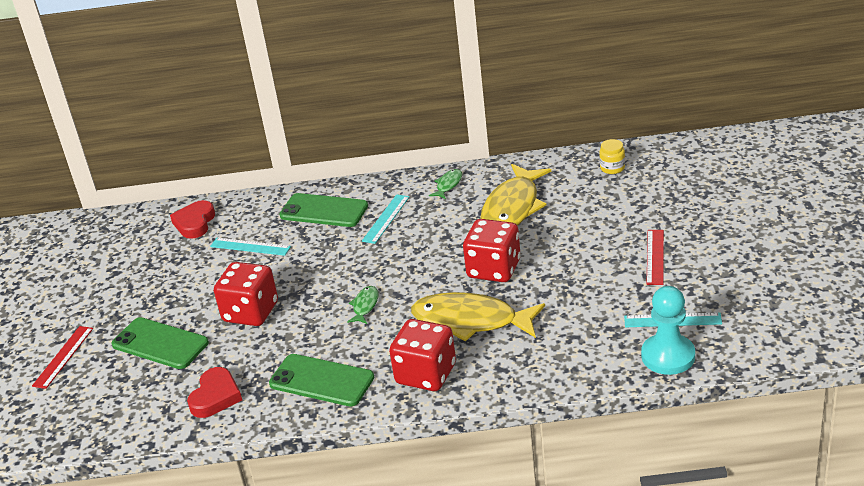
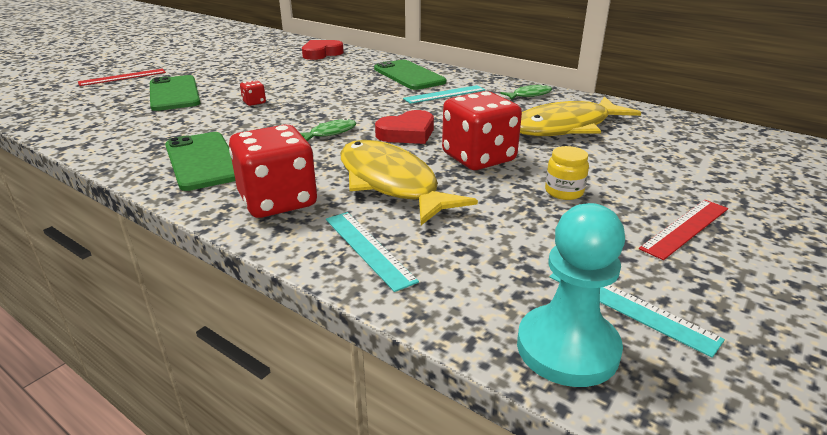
camera: 35 degrees right, 5 degrees down
red heart [187,367,242,418] -> red heart moved to [375,110,434,144]
turquoise ruler [210,238,291,256] -> turquoise ruler moved to [326,212,419,292]
red dice [214,262,278,326] -> red dice [240,80,266,106], size x0.42
yellow jar [599,139,625,174] -> yellow jar moved to [545,146,589,200]

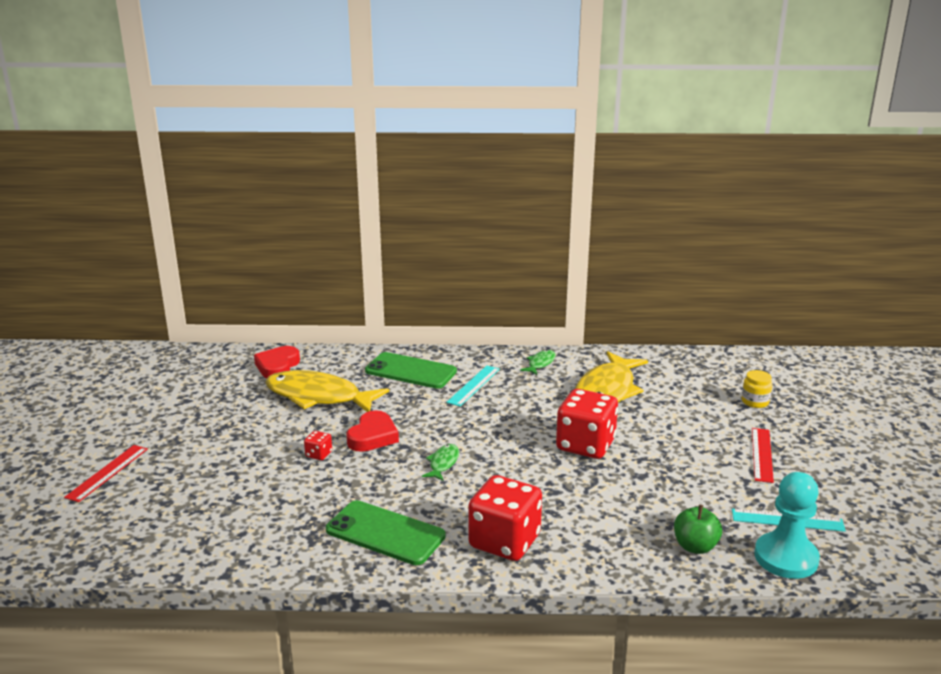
camera: 35 degrees left, 5 degrees down
green phone [150,75,200,111] -> none
turquoise ruler [326,212,419,292] -> none
yellow fish [340,140,478,225] -> yellow fish moved to [265,370,389,412]
red heart [375,110,434,144] -> red heart moved to [346,410,399,452]
yellow jar [545,146,589,200] -> yellow jar moved to [742,370,772,408]
none -> green apple [674,505,722,554]

